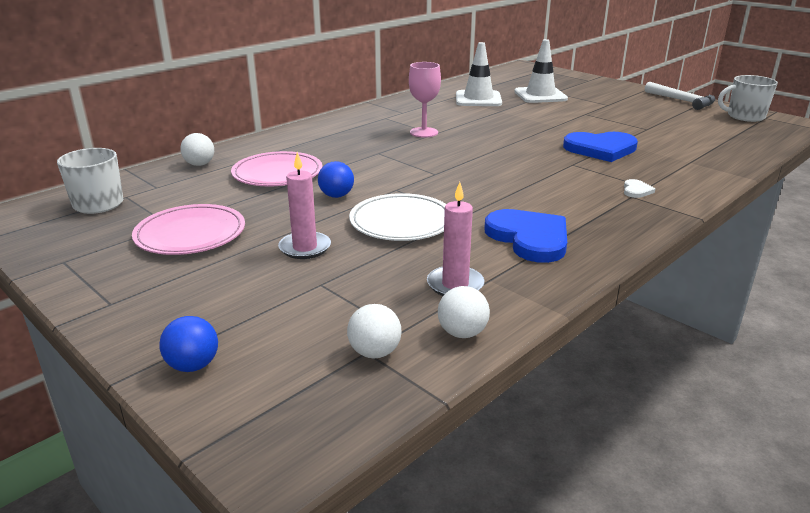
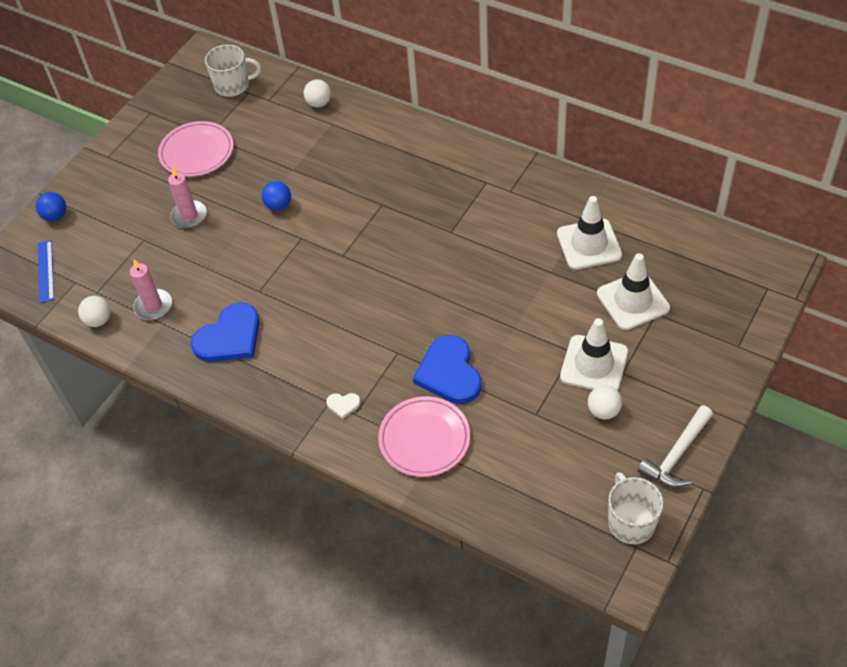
camera: 80 degrees right, 25 degrees up
pink plate [231,151,323,186] -> pink plate moved to [378,396,470,477]
white ball [347,304,402,359] -> white ball moved to [588,385,622,419]
white plate [349,193,446,241] -> none
pink goblet [409,62,441,138] -> none
none -> blue ruler [38,240,54,303]
none -> white traffic cone [560,318,628,391]

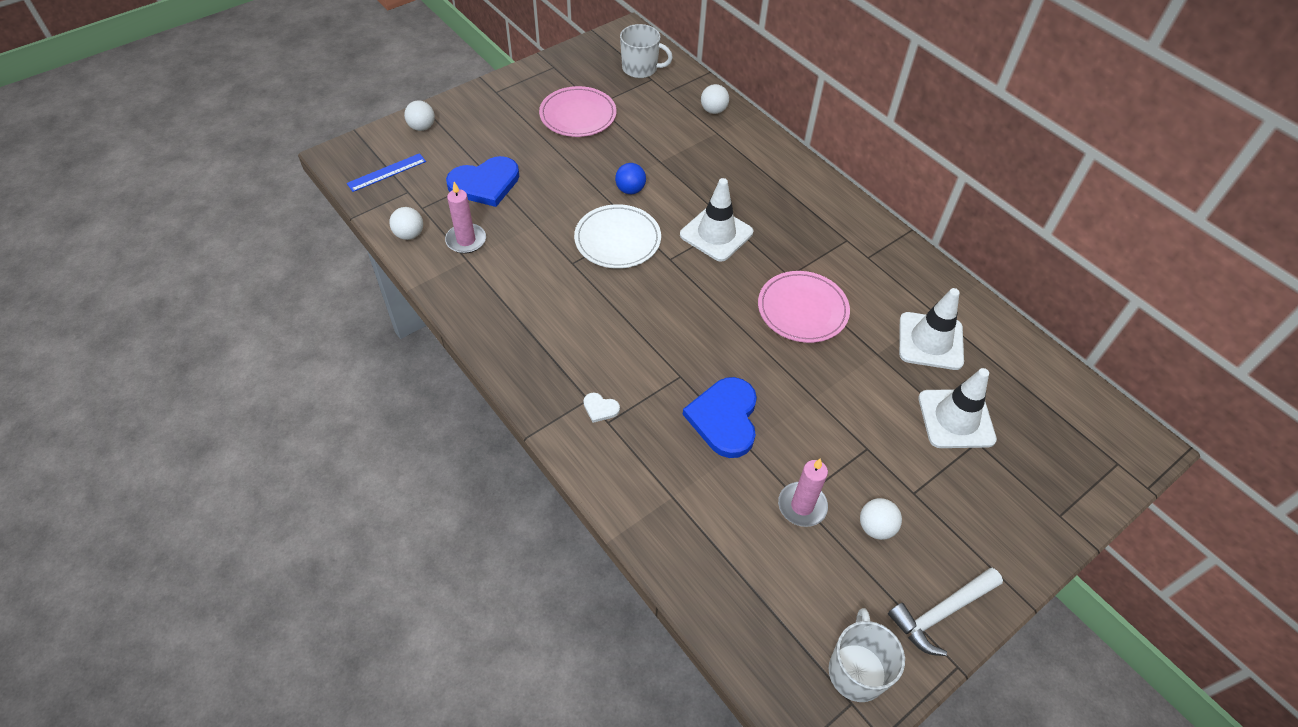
camera: 15 degrees right, 0 degrees up
blue ball [36,192,66,221] -> white ball [404,100,435,131]
blue ruler [38,240,54,303] -> blue ruler turned 45 degrees clockwise [347,153,426,192]
pink candle [168,166,207,228] -> pink candle moved to [778,458,828,527]
blue heart [191,302,260,362] -> blue heart moved to [446,156,519,207]
pink plate [378,396,470,477] -> pink plate moved to [758,271,850,343]
white traffic cone [560,318,628,391] -> white traffic cone moved to [680,178,753,262]
none -> white plate [574,204,661,269]

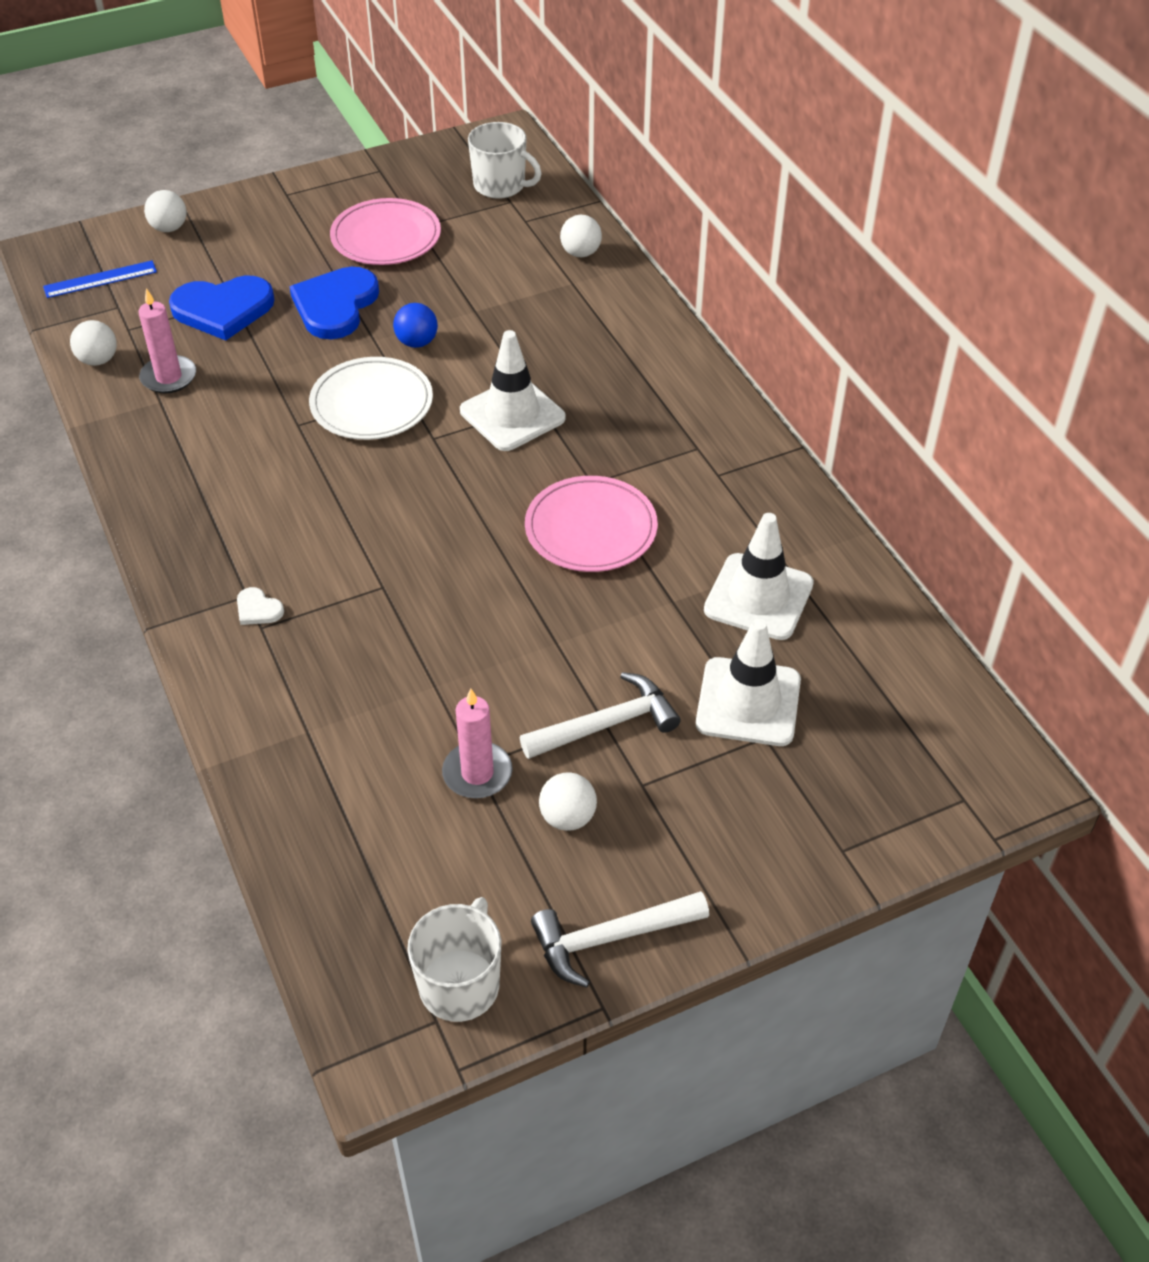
camera: 15 degrees right, 5 degrees down
blue heart [683,377,757,458] -> blue heart moved to [290,267,379,339]
none -> white hammer [520,672,681,759]

